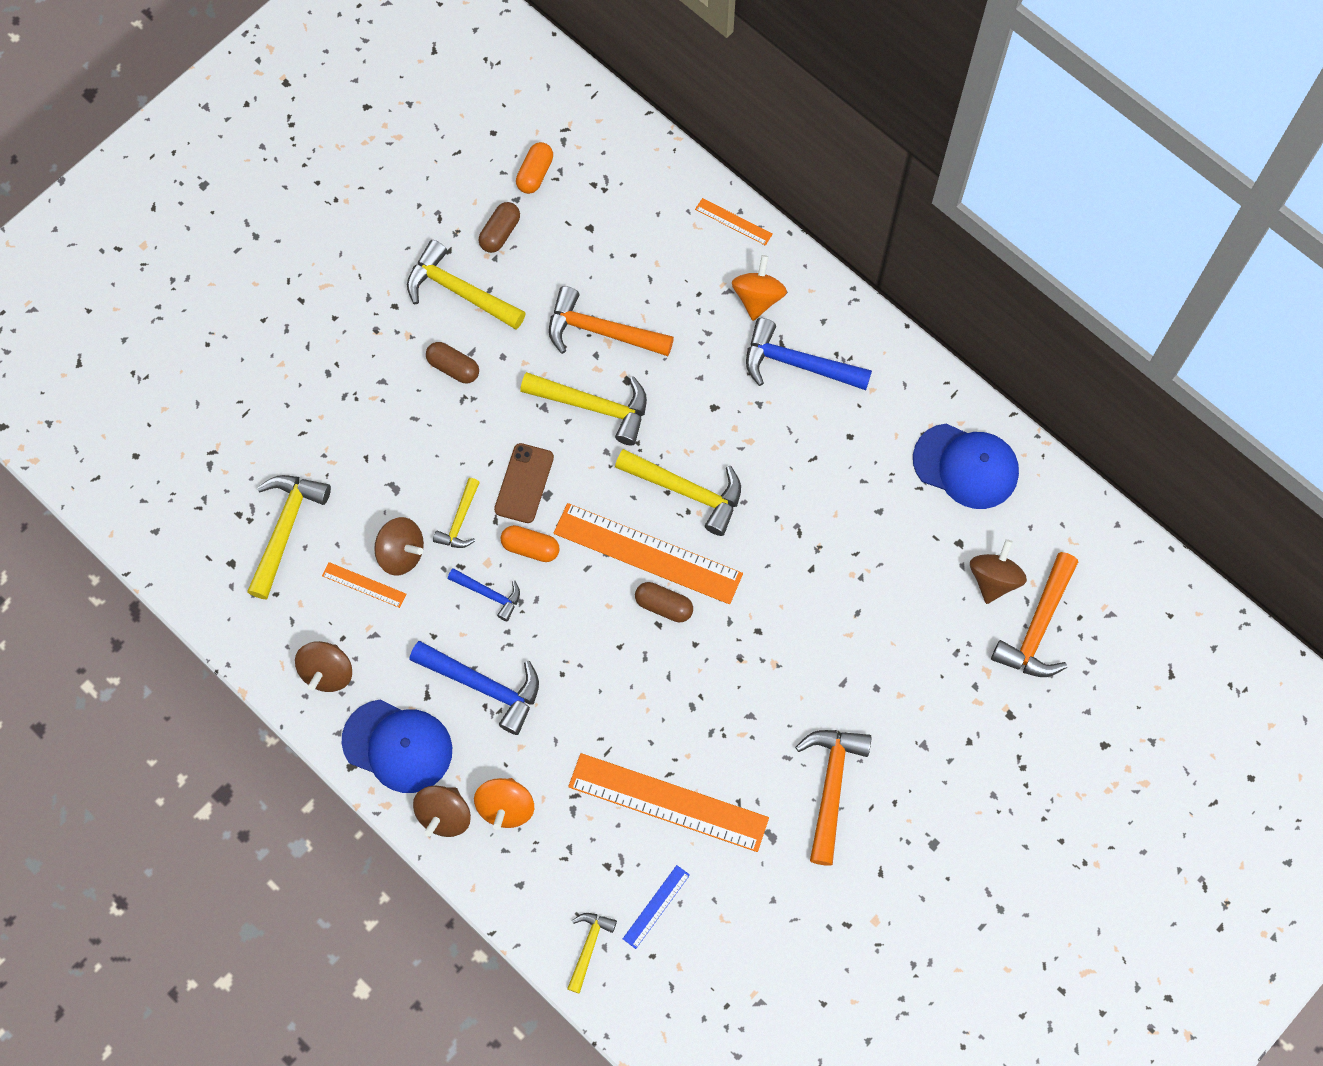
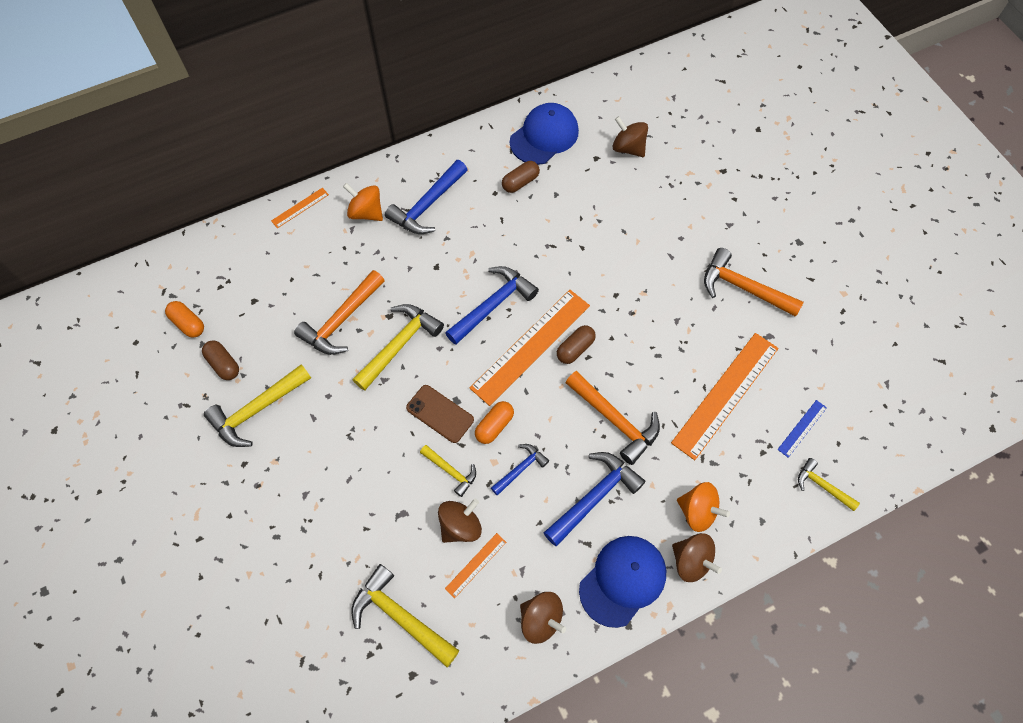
camera: 70 degrees left, 5 degrees down
brown capsule [426,342,479,383] -> brown capsule moved to [502,161,540,193]
yellow hammer [615,449,741,536] -> blue hammer [445,266,539,345]
blue ruler [623,865,690,949] -> blue ruler turned 75 degrees clockwise [777,400,827,458]
orange hammer [991,552,1078,677] -> orange hammer moved to [565,371,660,465]

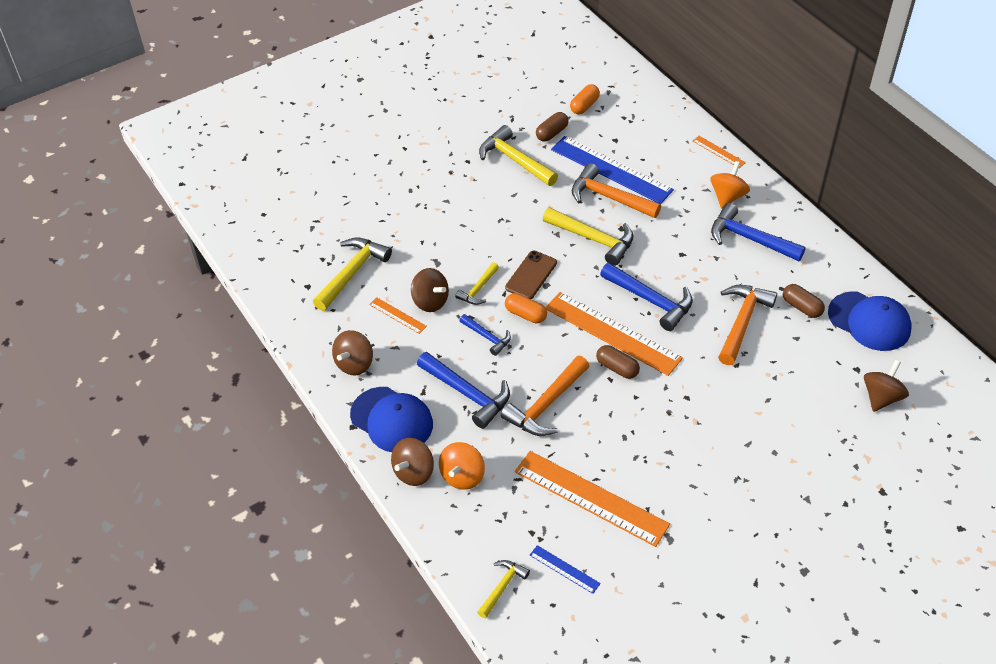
camera: 85 degrees right, 15 degrees down
orange hammer [704,248,804,317] -> orange hammer moved to [718,285,777,365]
none -> blue ruler [551,136,674,204]

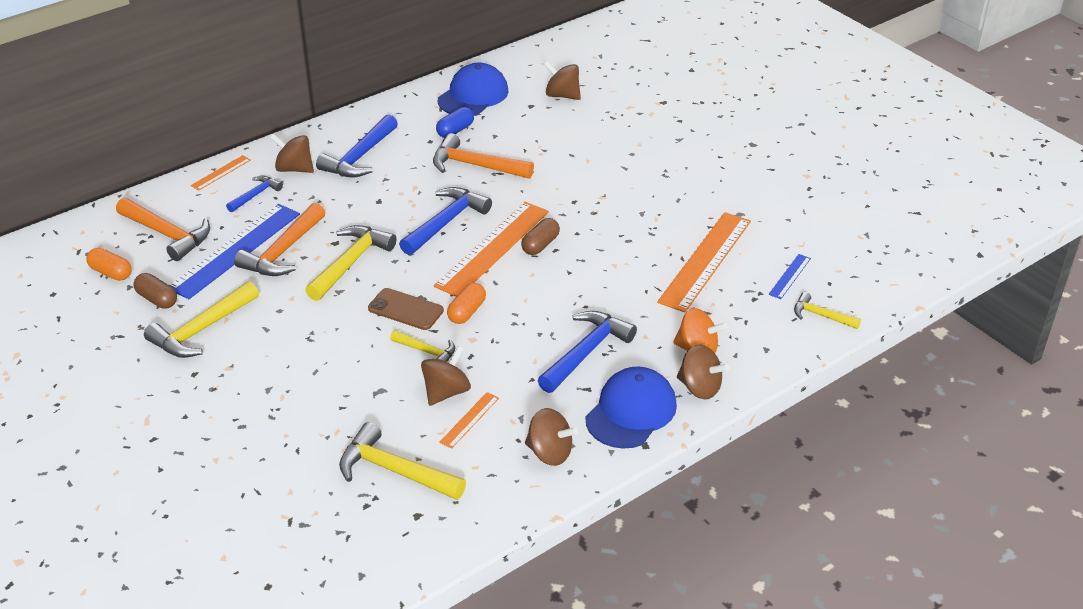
camera: 95 degrees left, 10 degrees down
blue hammer [459,314,511,356] -> blue hammer moved to [226,176,283,212]
orange hammer [501,356,589,436] -> orange hammer moved to [116,198,210,261]
orange spinning top [710,161,750,208] -> brown spinning top [270,134,314,173]
brown capsule [783,284,825,318] -> blue capsule [436,107,474,138]

